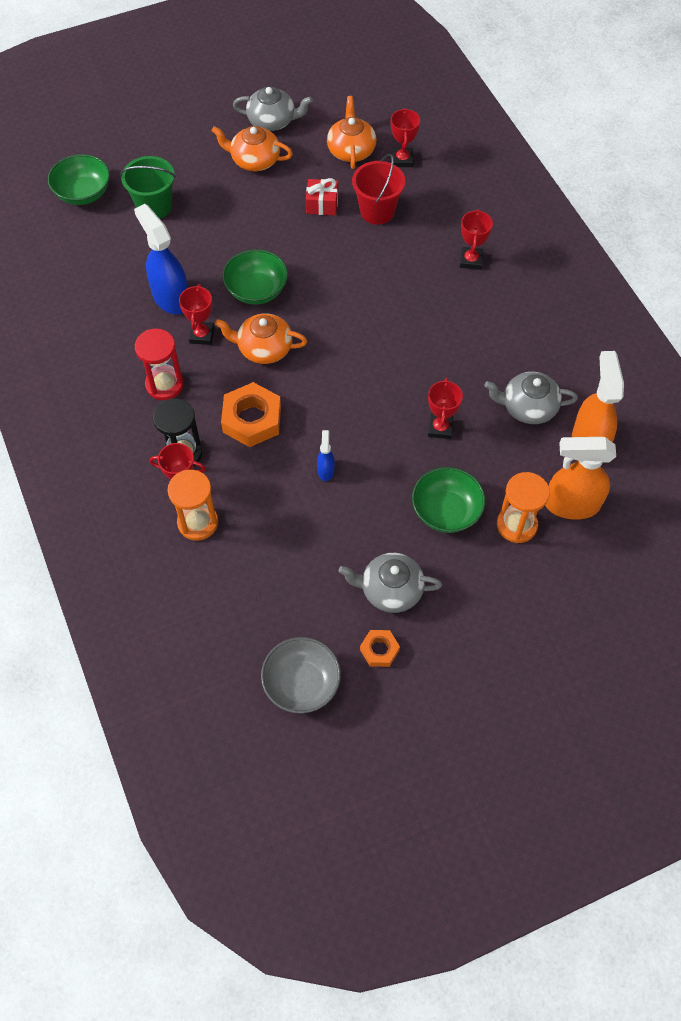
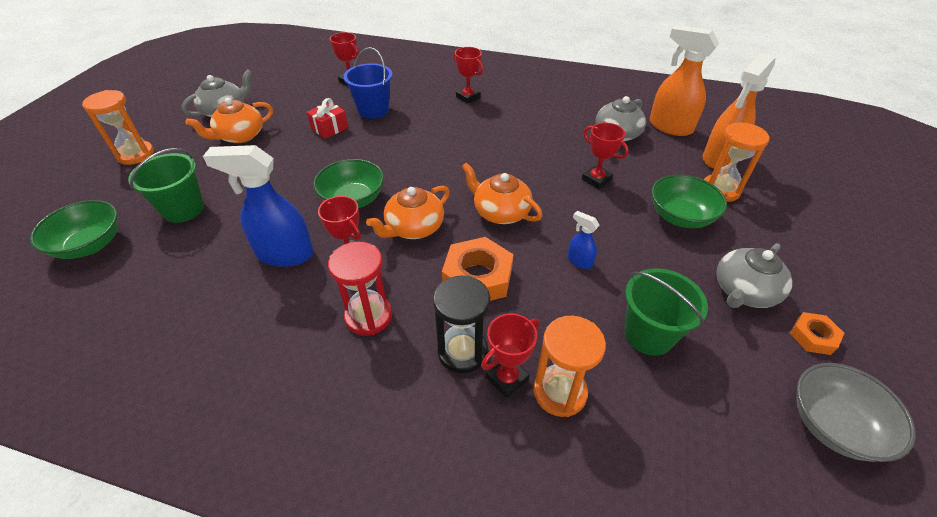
camera: 50 degrees left, 15 degrees down
orange teapot [327,96,376,169] -> orange teapot moved to [462,163,543,224]
red bucket [352,154,405,225] -> blue bucket [343,47,392,119]
none -> orange hourglass [82,90,154,165]
none -> green bucket [624,268,708,356]

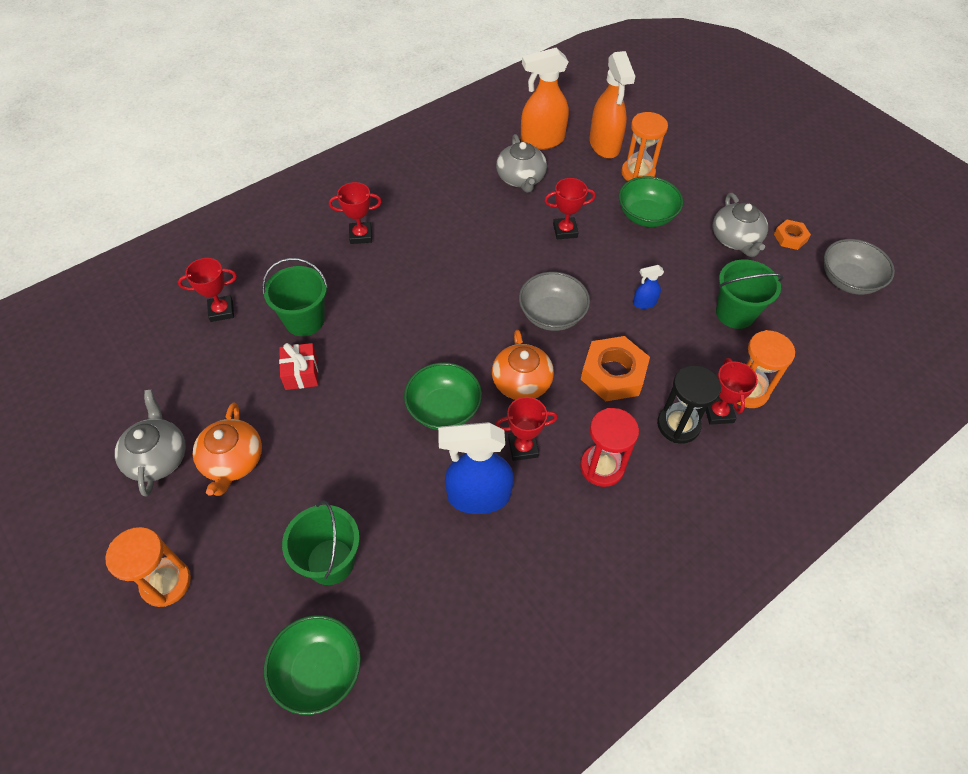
camera: 55 degrees left, 10 degrees up
blue spray bottle [203,145,314,267] -> blue spray bottle turned 45 degrees clockwise [438,422,514,514]
blue bucket [343,47,392,119] -> green bucket [262,258,328,336]
orange teapot [462,163,543,224] -> grey bowl [519,272,590,331]

